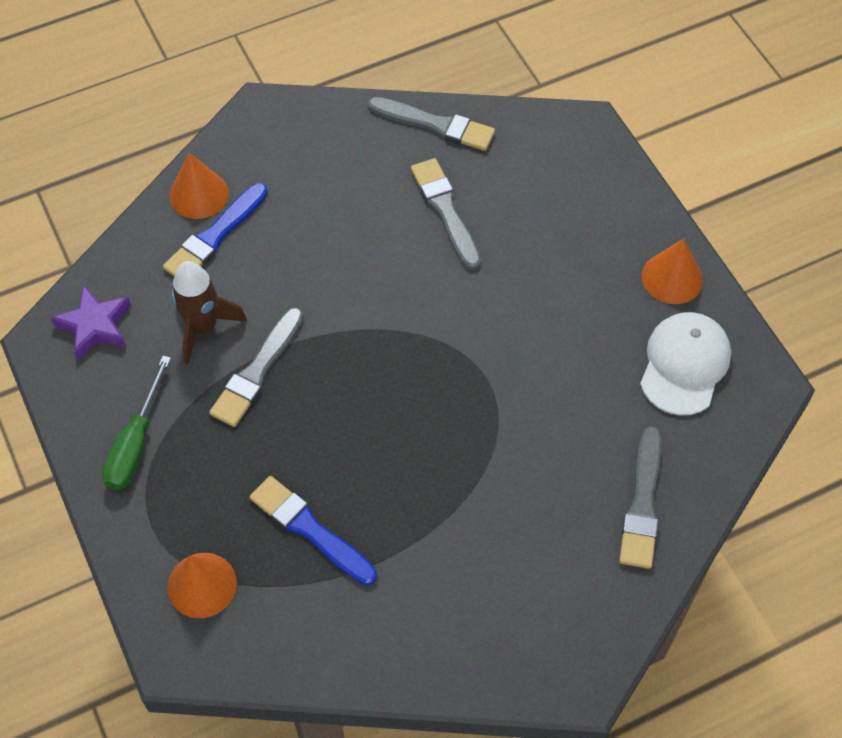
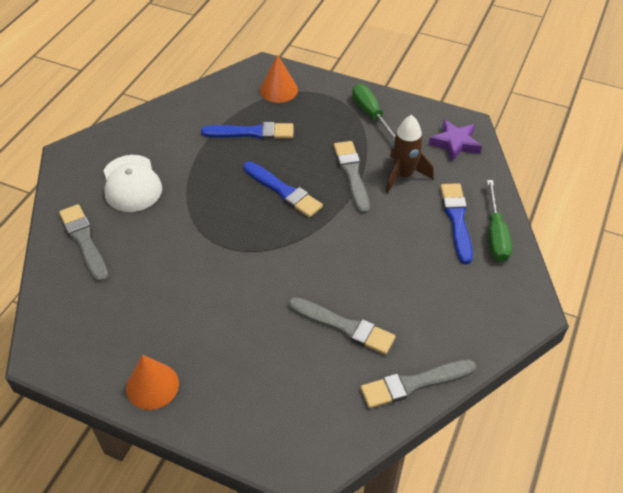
camera: 140 degrees right, 10 degrees down
orange cone [169,153,229,219] -> green screwdriver [487,180,512,262]
white cap [640,312,731,415] -> white cap moved to [103,155,162,212]
none -> blue brush [243,161,323,218]

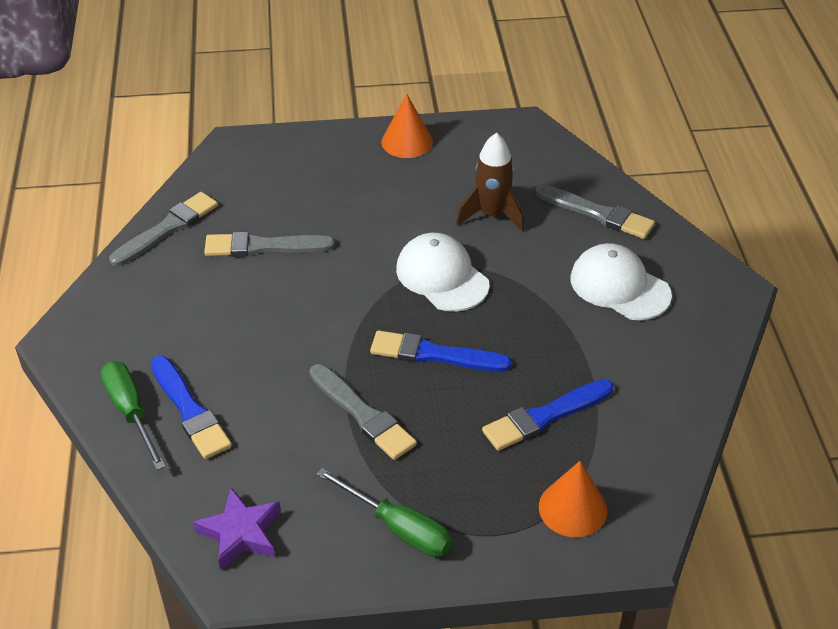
camera: 150 degrees right, 5 degrees down
brown rocket [386,115,434,193] -> brown rocket moved to [456,133,525,232]
none -> white cap [396,233,490,312]

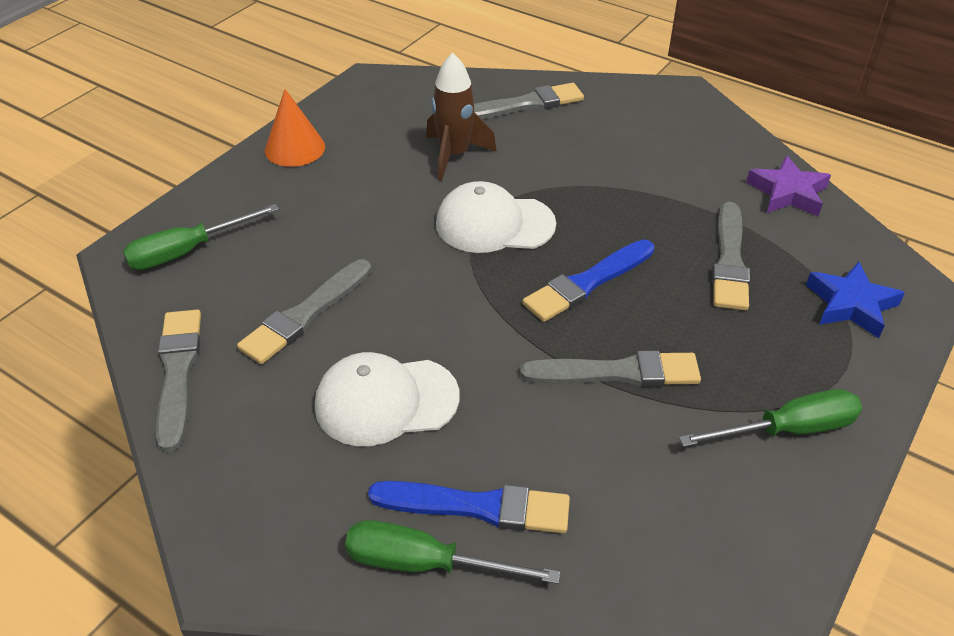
camera: 50 degrees left, 0 degrees up
purple star [193,488,281,570] -> purple star moved to [746,155,831,216]
blue brush [482,379,613,451] -> grey brush [712,202,750,310]
orange cone [539,461,607,537] -> blue star [806,262,905,338]
white cap [570,243,672,320] -> white cap moved to [315,352,460,446]
none -> green screwdriver [123,204,279,270]

